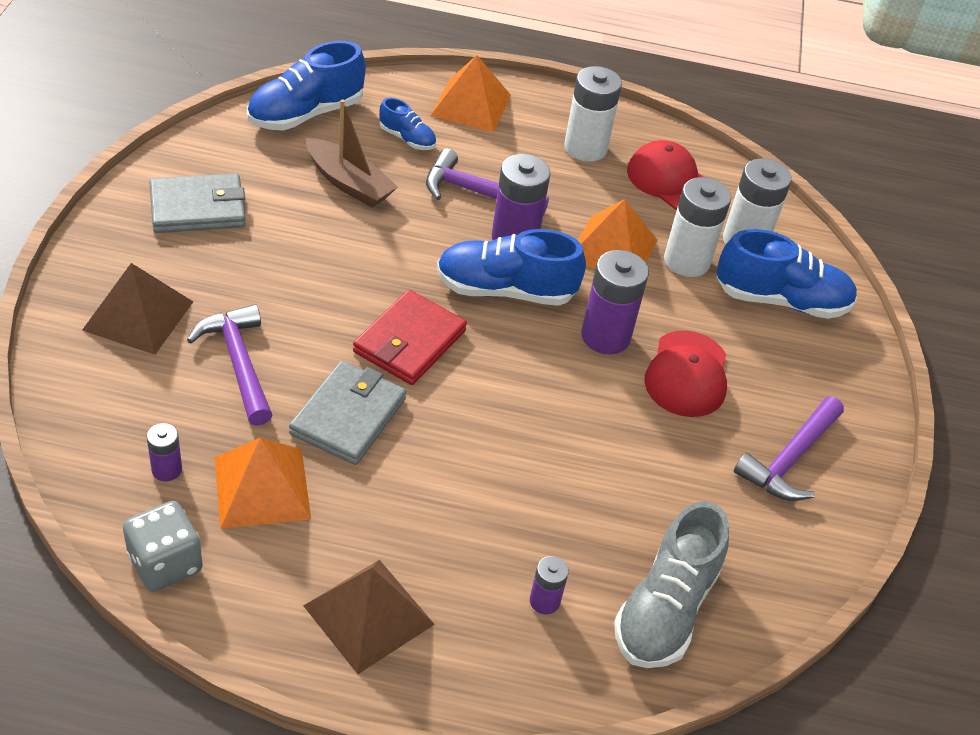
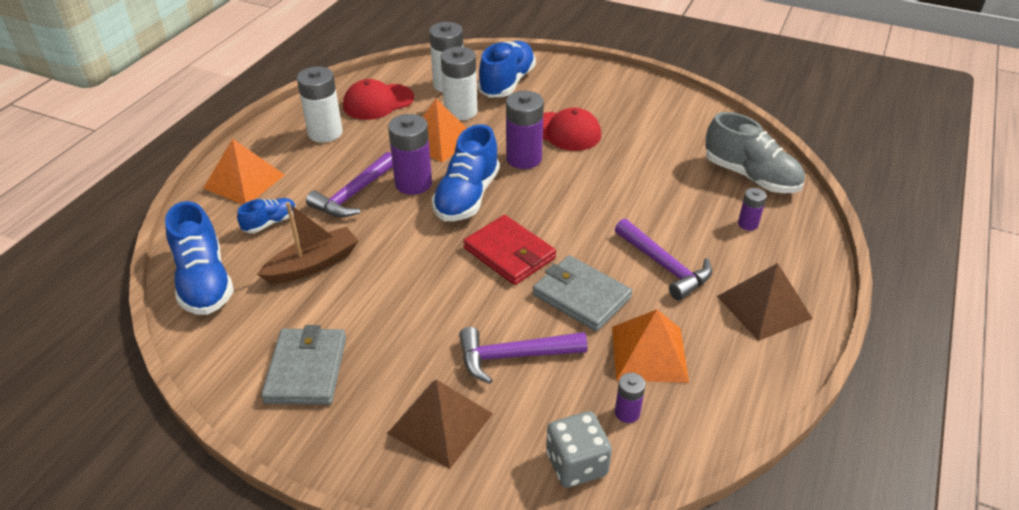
camera: 70 degrees left, 5 degrees down
grey dice [123,501,203,592] -> grey dice moved to [546,411,612,488]
purple hammer [734,396,844,501] -> purple hammer moved to [615,219,712,300]

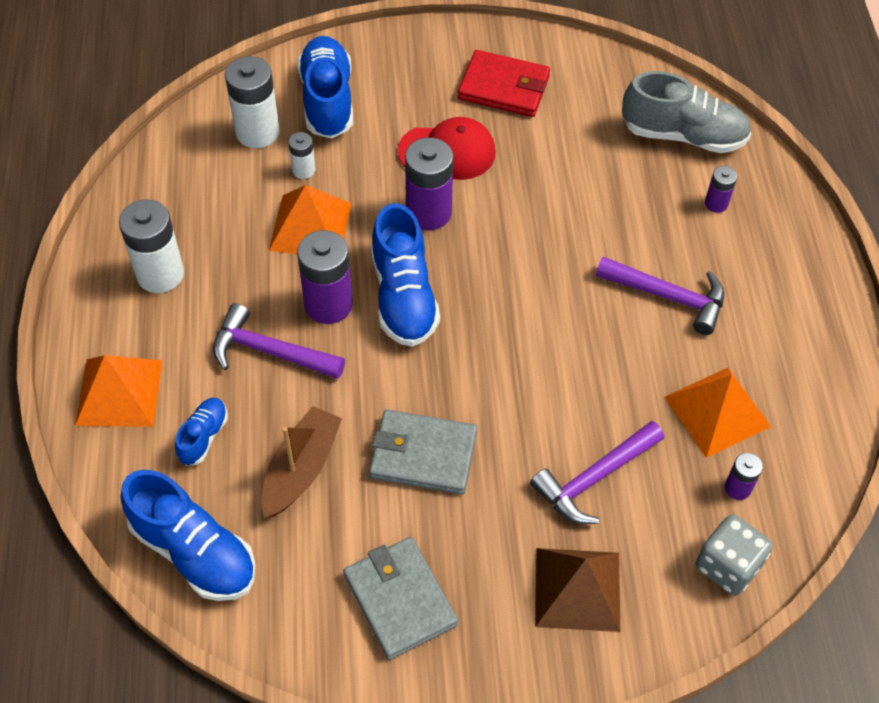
camera: 30 degrees left, 15 degrees up
purple hammer [306,152,393,217] -> purple hammer turned 105 degrees clockwise [213,303,345,379]
red cap [343,79,414,120] -> none
white battery [441,47,477,120] -> white battery [288,132,315,179], size x0.52
red wallet [463,215,556,285] -> red wallet moved to [458,50,550,117]
grey wallet [533,255,632,331] -> grey wallet moved to [369,409,477,495]
brown pyramid [717,263,813,341] -> none

